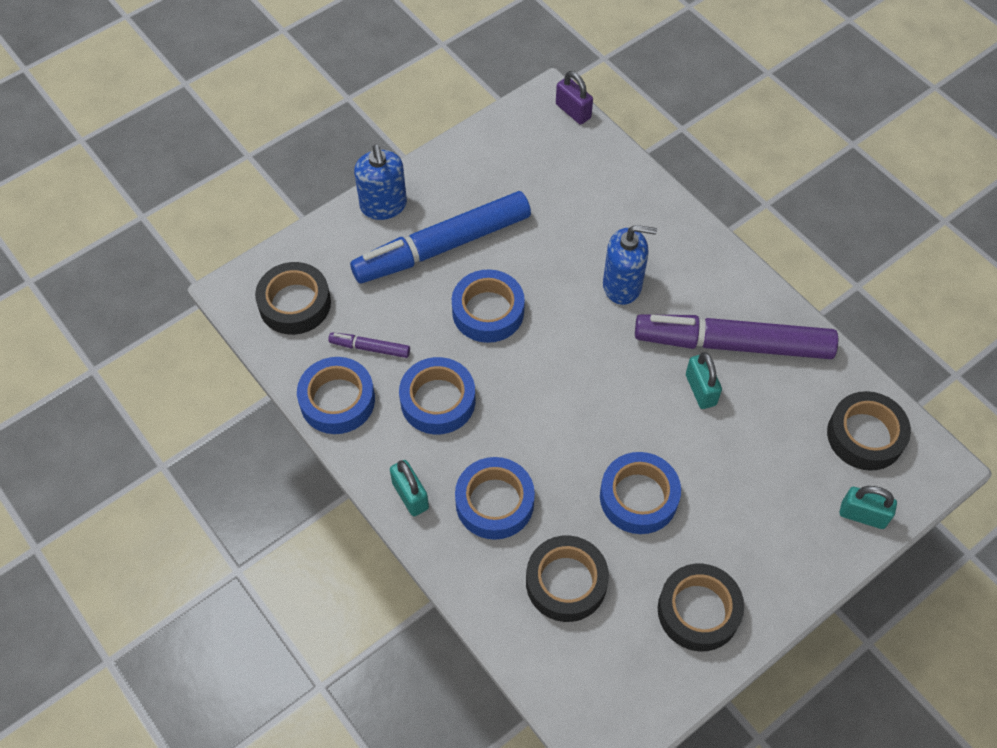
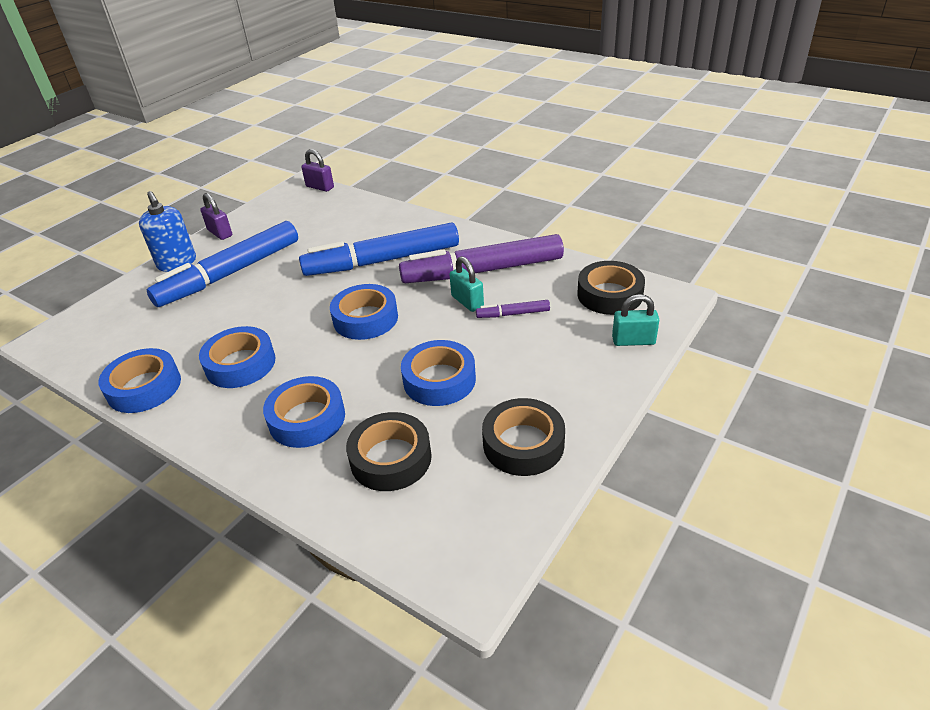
camera: 15 degrees left, 20 degrees down
black tape [255,262,331,335] -> none
purple marker [328,332,410,358] -> purple marker moved to [476,300,550,318]
turquoise padlock [390,460,429,516] -> none
blue tape [452,269,525,343] -> blue tape moved to [330,284,398,340]
blue soap dispenser [603,225,657,305] -> blue marker [299,222,459,276]
none -> purple padlock [200,193,232,240]

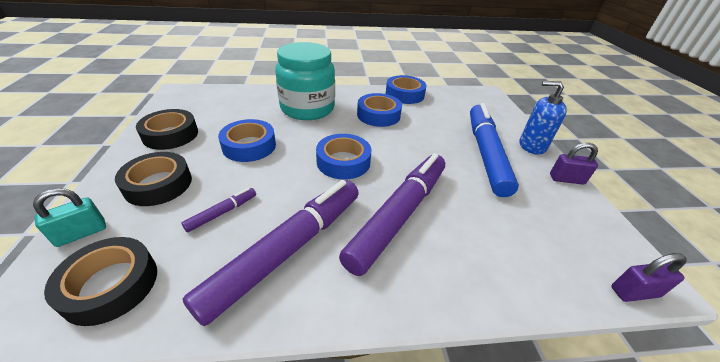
camera: 135 degrees right, 0 degrees up
blue tape [263,376,345,448] -> turquoise jar [275,42,335,120]
blue marker [299,222,459,276] -> purple marker [339,153,445,276]
black tape [346,412,432,491] -> black tape moved to [115,152,192,206]
turquoise padlock [449,256,484,312] -> none

